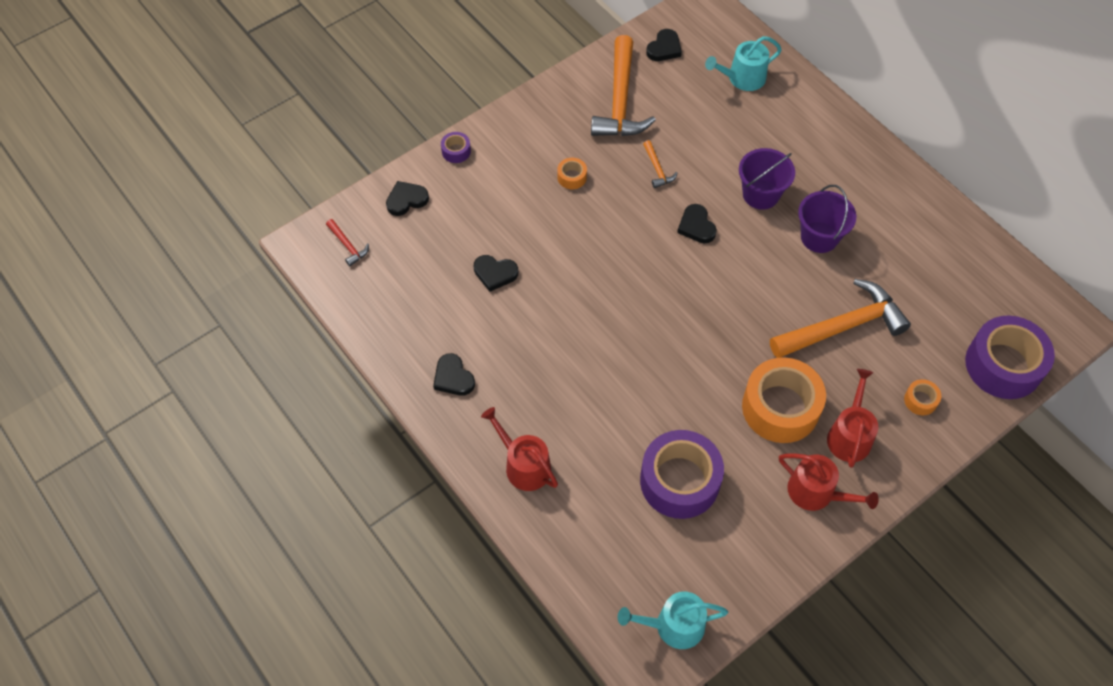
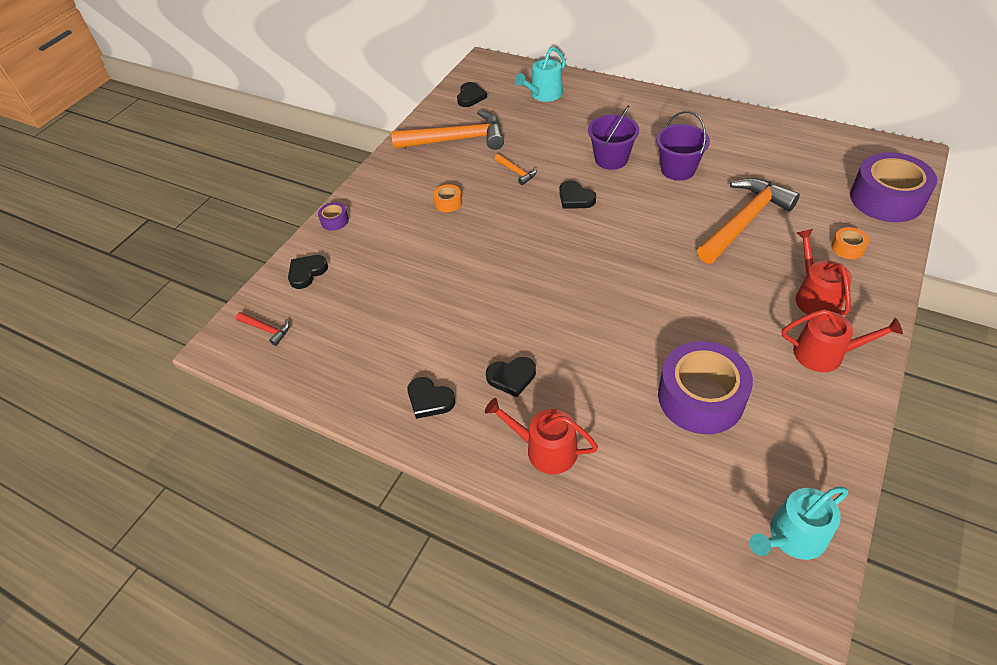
camera: 20 degrees left, 10 degrees down
black heart [474,255,518,292] -> black heart moved to [486,357,536,397]
orange hammer [591,35,656,136] -> orange hammer turned 75 degrees counterclockwise [391,110,504,150]
orange tape [742,357,826,443] -> none

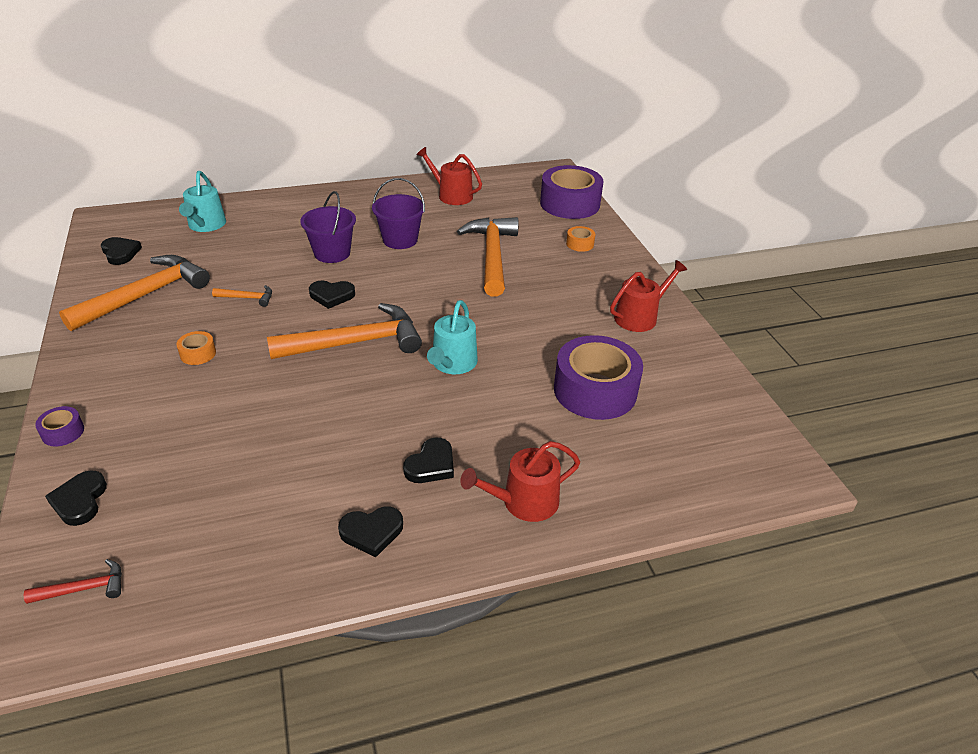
camera: 50 degrees left, 10 degrees down
turquoise watering can [749,487,848,560] -> turquoise watering can moved to [427,300,478,374]
red watering can [796,229,852,315] -> red watering can moved to [416,147,482,205]
none -> orange hammer [267,303,422,359]

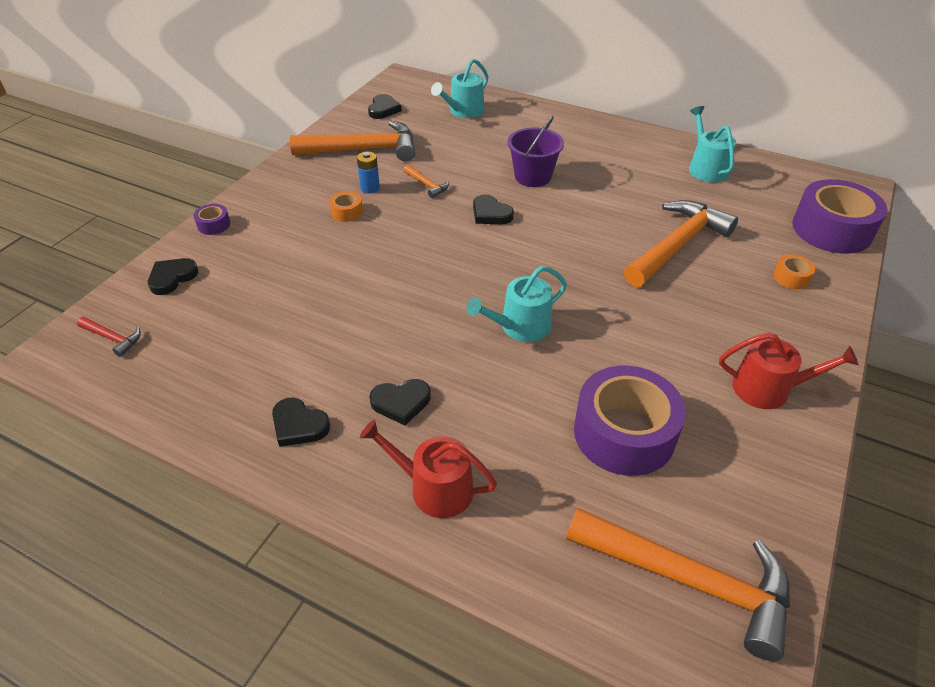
camera: 45 degrees right, 5 degrees up
orange hammer [267,303,422,359] -> orange hammer moved to [566,508,790,661]
purple bucket [372,178,425,249] -> none
red watering can [416,147,482,205] -> turquoise watering can [689,106,736,183]
none -> blue battery [357,151,380,194]

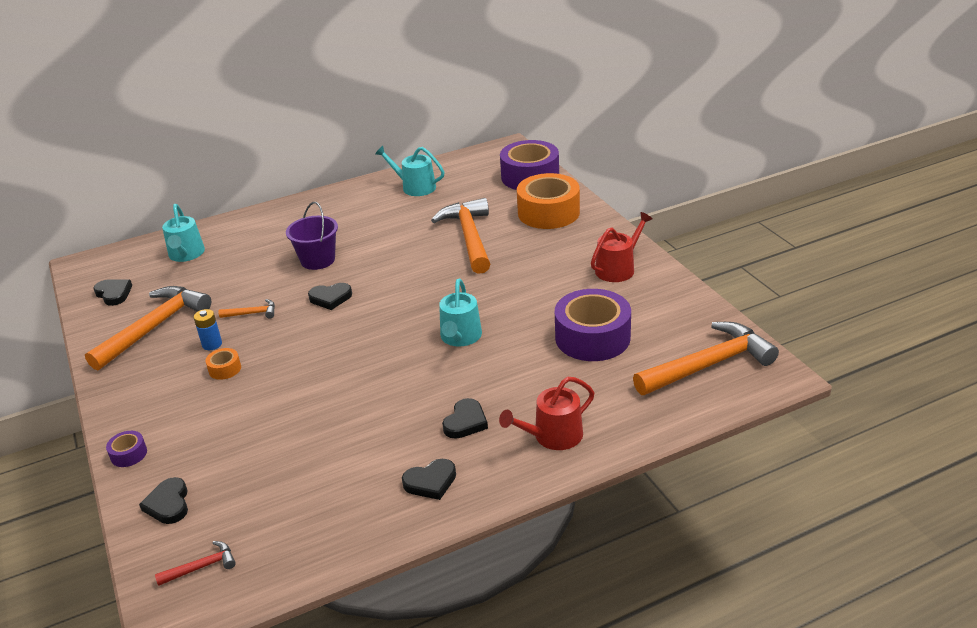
camera: 50 degrees left, 10 degrees down
orange tape [773,254,815,289] -> orange tape [517,173,580,229], size x2.35

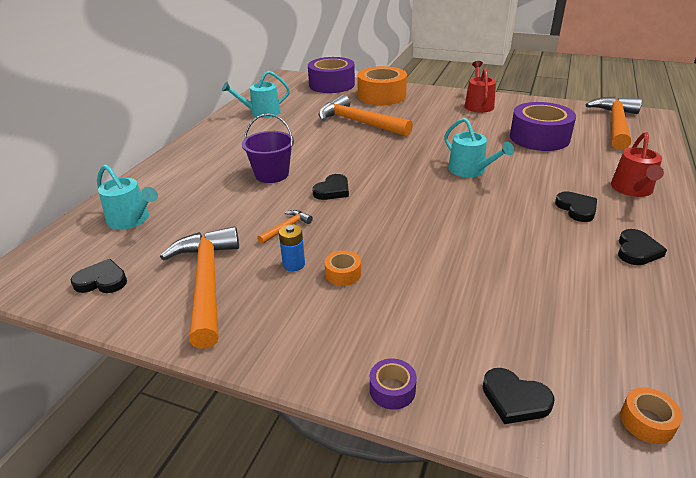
camera: 45 degrees left, 0 degrees up
red hammer [155,541,236,586] -> orange tape [620,387,683,444]

